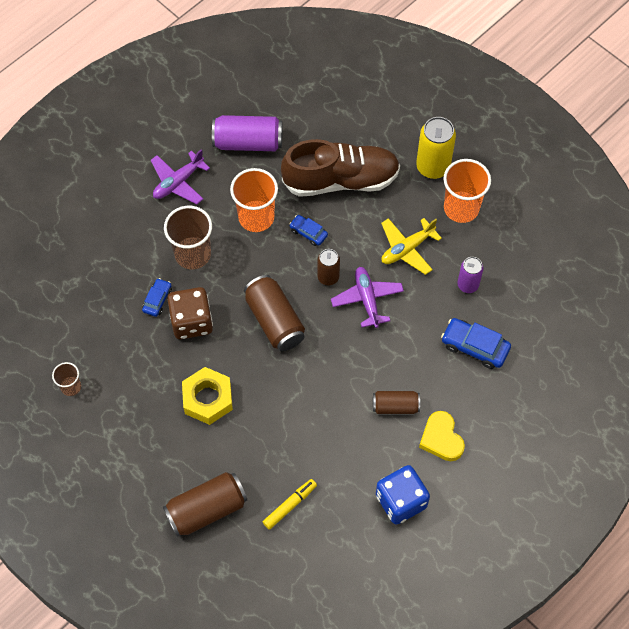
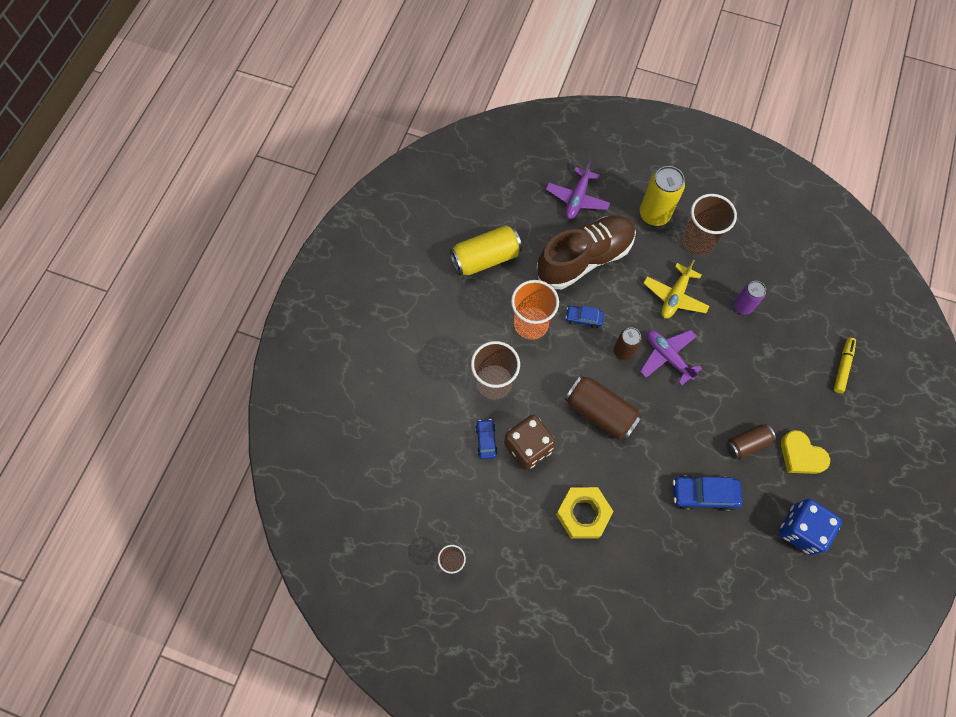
camera: 25 degrees left, 5 degrees up
purple plane [151,149,210,204] -> purple plane moved to [546,161,610,219]
brown can [163,472,247,536] -> none
purple can [212,115,283,151] -> yellow can [450,225,522,276]
yellow marker [263,479,317,530] -> yellow marker moved to [834,338,856,393]
blue car [441,318,511,369] -> blue car moved to [673,475,742,512]
orange cup [443,159,491,223] -> brown cup [682,194,737,255]

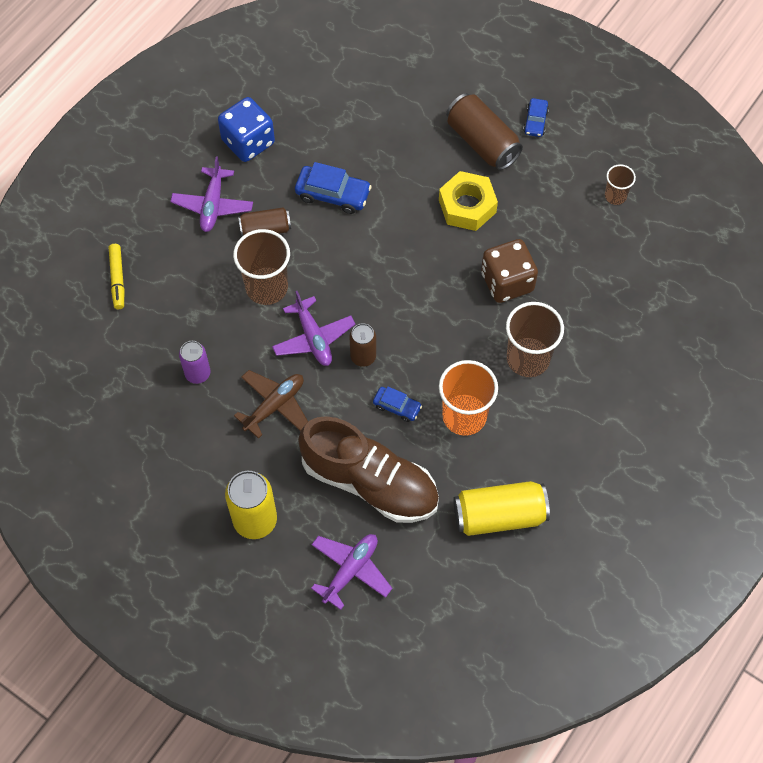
camera: 165 degrees left, 5 degrees down
blue car [476,419,498,459] -> blue car moved to [523,98,549,137]
brown shoe [537,215,636,289] -> brown shoe turned 135 degrees counterclockwise [298,416,439,523]
brown can [564,375,642,440] -> brown can moved to [446,93,523,170]
yellow plane [643,260,710,319] -> brown plane [234,370,308,439]
brown cup [682,194,737,255] -> brown cup moved to [233,229,290,305]
yellow heart [781,430,830,474] -> purple plane [170,156,253,232]
yellow marker [834,338,856,393] -> yellow marker turned 45 degrees counterclockwise [109,244,124,309]

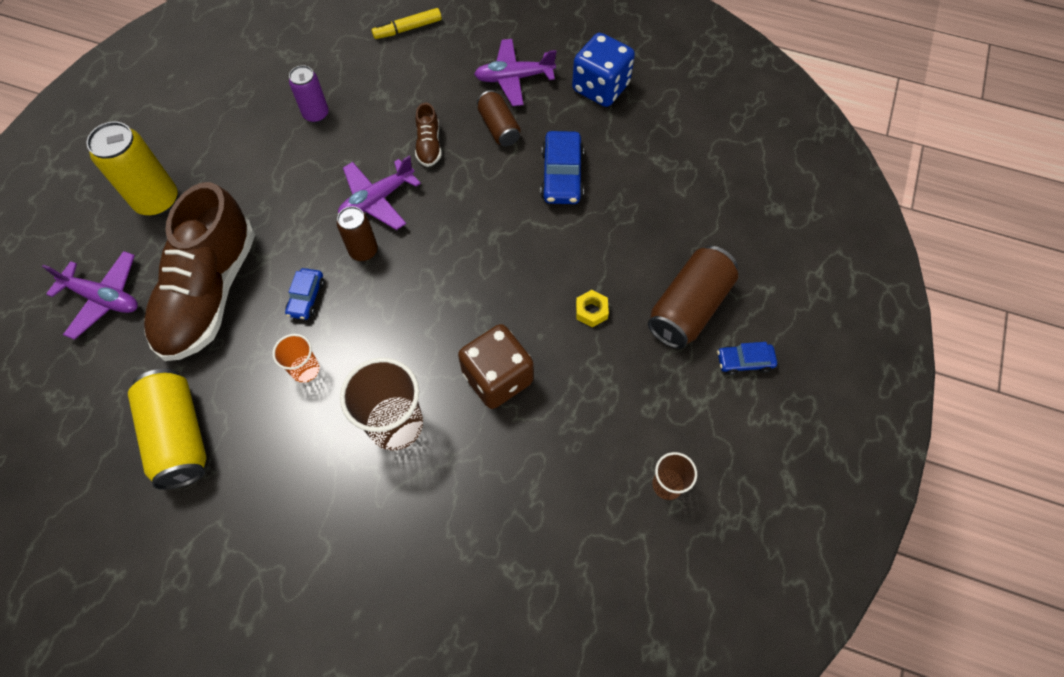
camera: 75 degrees right, 0 degrees up
brown cup [233,229,290,305] -> brown shoe [415,103,441,167]
brown plane [234,370,308,439] -> none
yellow nut [439,171,498,231] -> yellow nut [576,290,609,327], size x0.48
orange cup [439,360,498,436] -> orange cup [272,334,320,383], size x0.54

